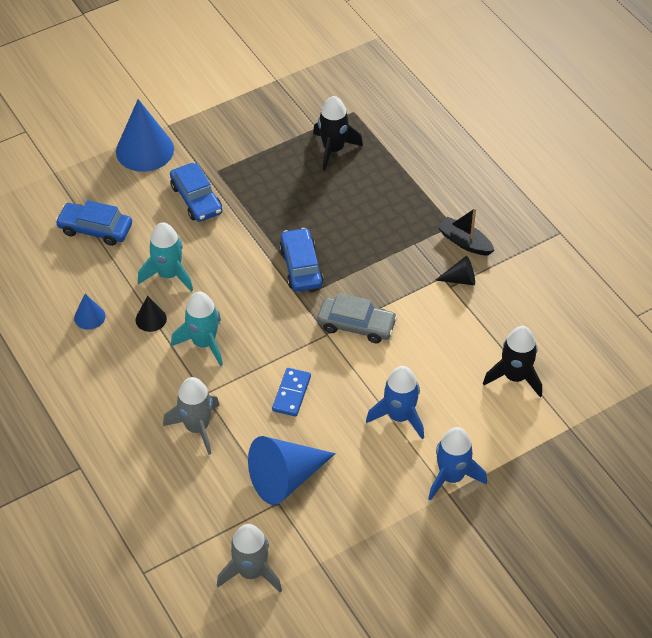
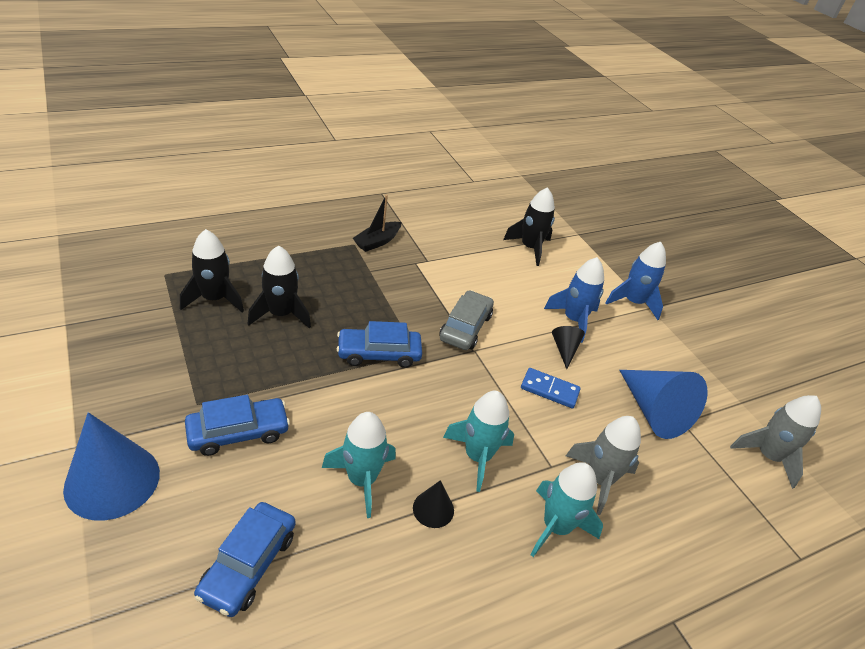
camera: 90 degrees left, 10 degrees down
blue cone [74,294,105,330] -> none
black cone [436,256,475,285] -> black cone moved to [552,326,585,369]
none -> black rocket [248,245,311,329]
none -> turquoise rocket [530,462,603,557]

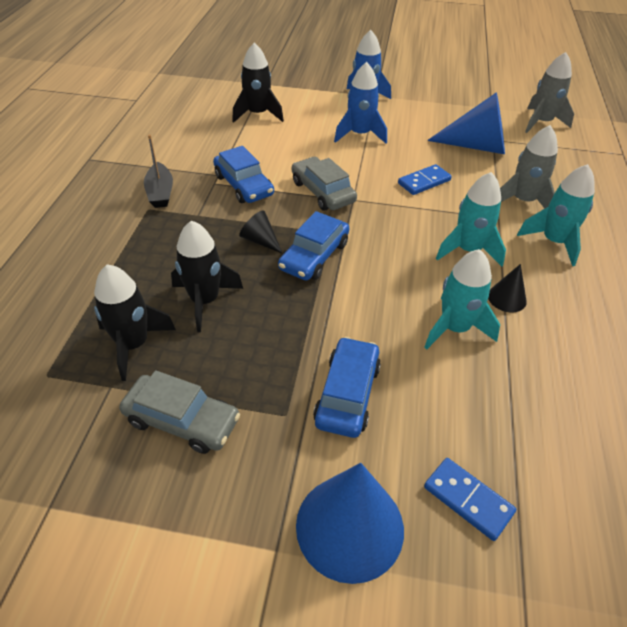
camera: 50 degrees left, 5 degrees up
blue car [194,502,296,617] -> blue car moved to [213,146,274,203]
black cone [552,326,585,369] -> black cone moved to [239,210,283,254]
none -> grey car [119,370,240,454]
none -> blue domino [424,458,516,541]

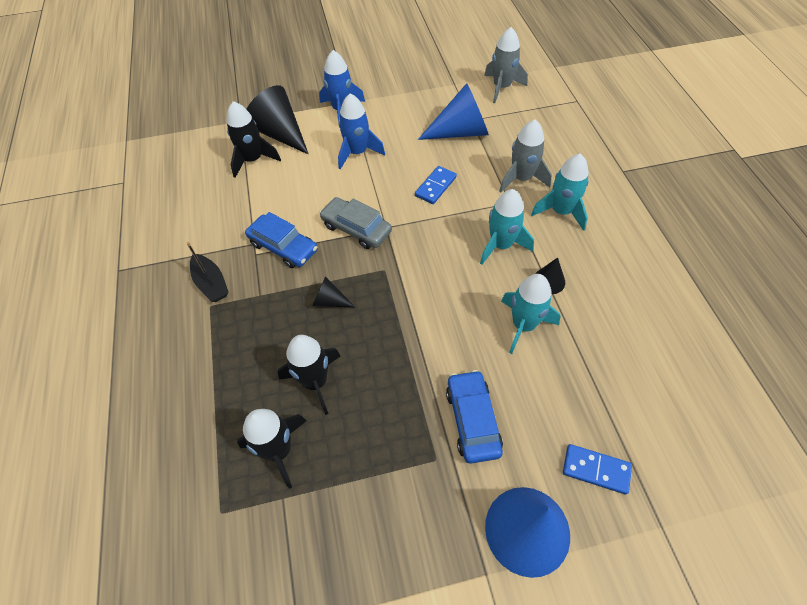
camera: 20 degrees left, 10 degrees up
grey car [119,370,240,454] -> none
blue car [278,211,349,281] -> none
none -> black cone [246,85,309,154]

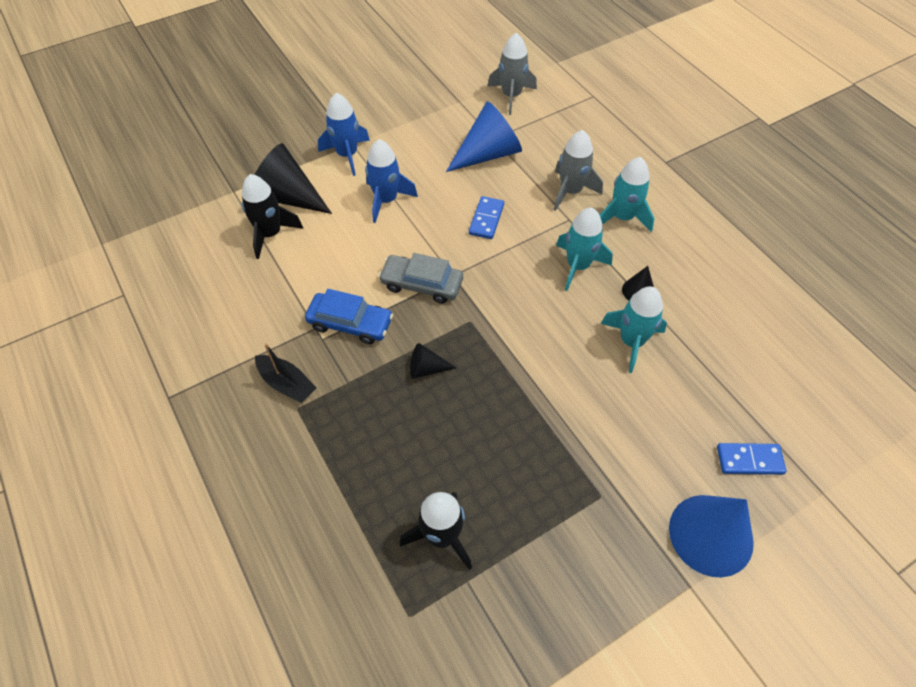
camera: 20 degrees left, 0 degrees up
black rocket [278,335,341,415] -> none
blue car [446,370,503,464] -> none

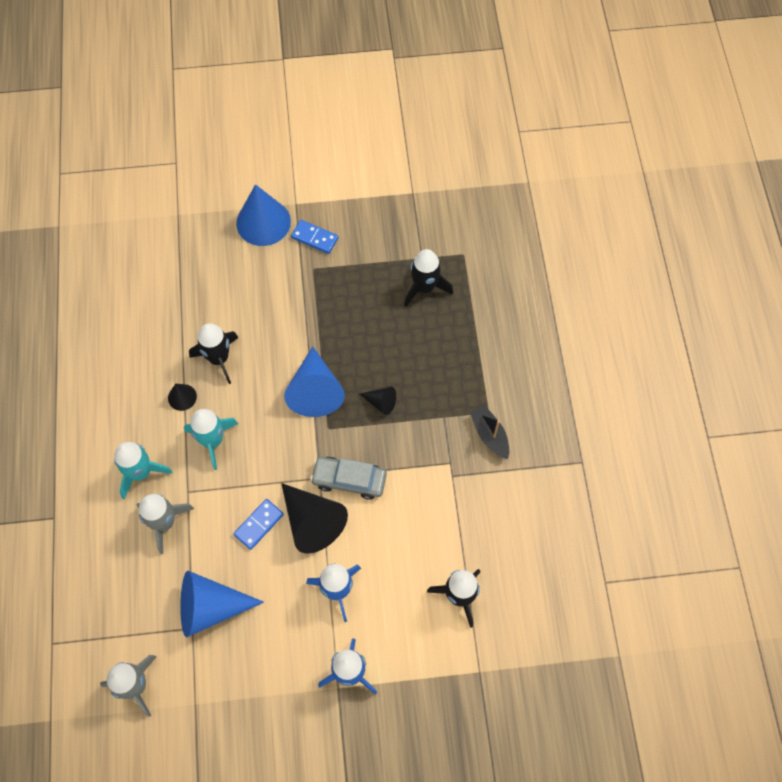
camera: 155 degrees left, 10 degrees up
black cone [255,143,332,214] -> black cone moved to [281,483,348,553]
blue car [305,289,393,344] -> none
grey car [378,253,463,304] -> grey car turned 150 degrees clockwise [310,457,387,500]
turquoise rocket [601,286,667,373] -> black rocket [189,323,239,384]
blue domino [717,443,786,475] -> blue domino moved to [291,220,339,254]
none -> blue cone [284,346,345,417]

